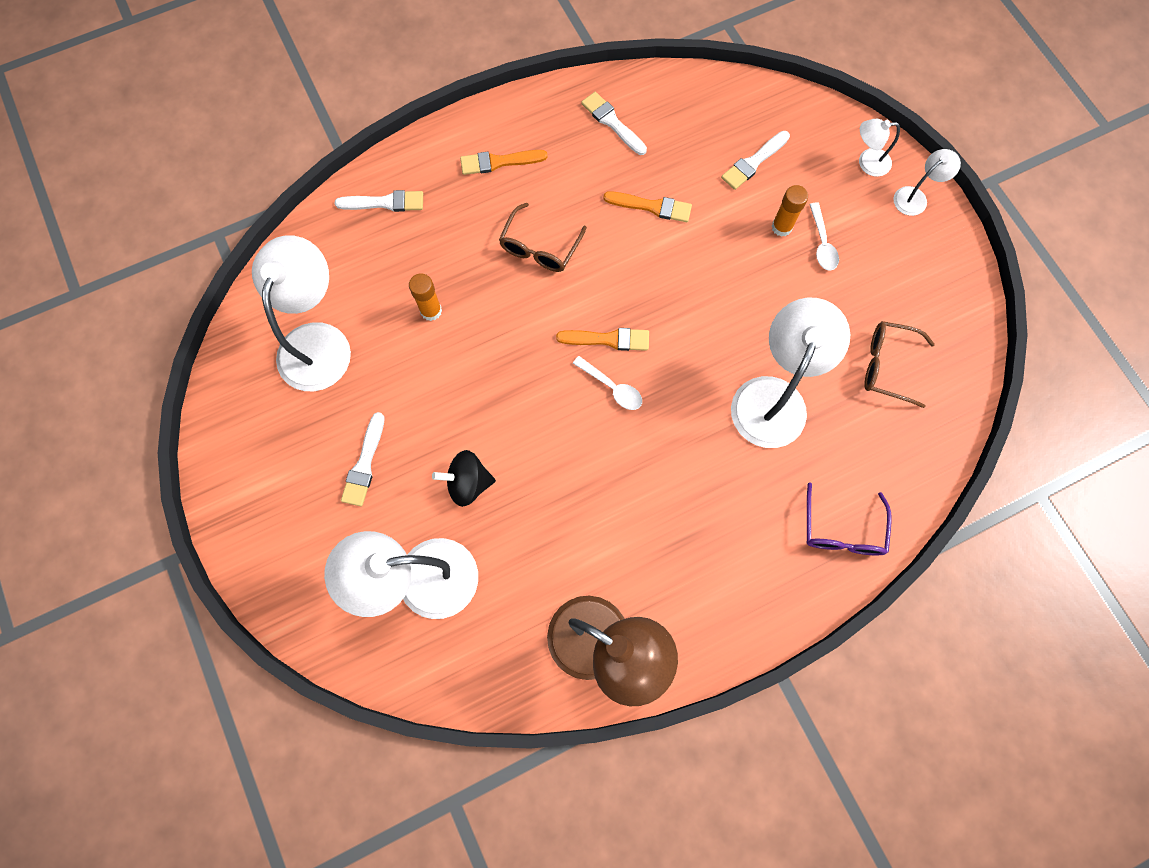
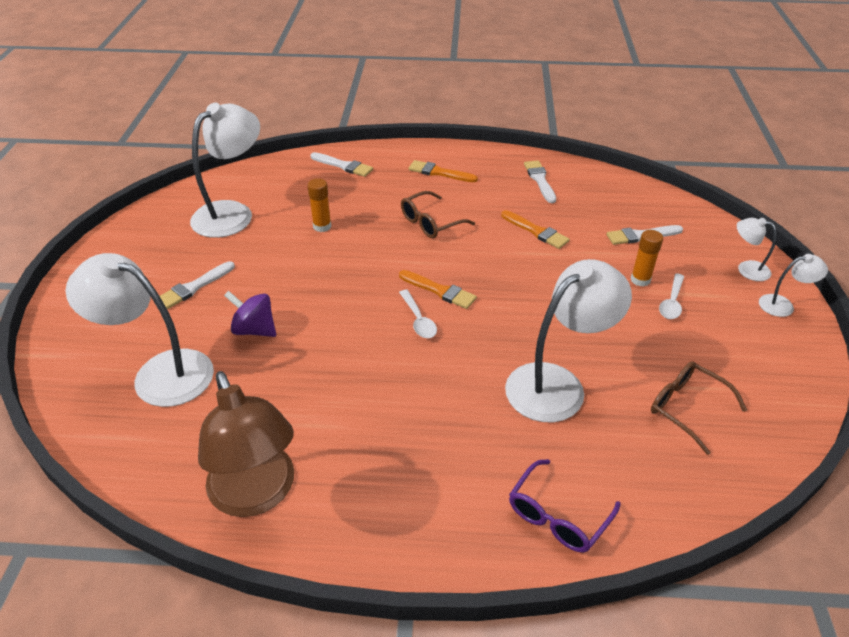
camera: 30 degrees right, 30 degrees down
black spinning top [432,450,496,507] -> purple spinning top [224,291,276,337]

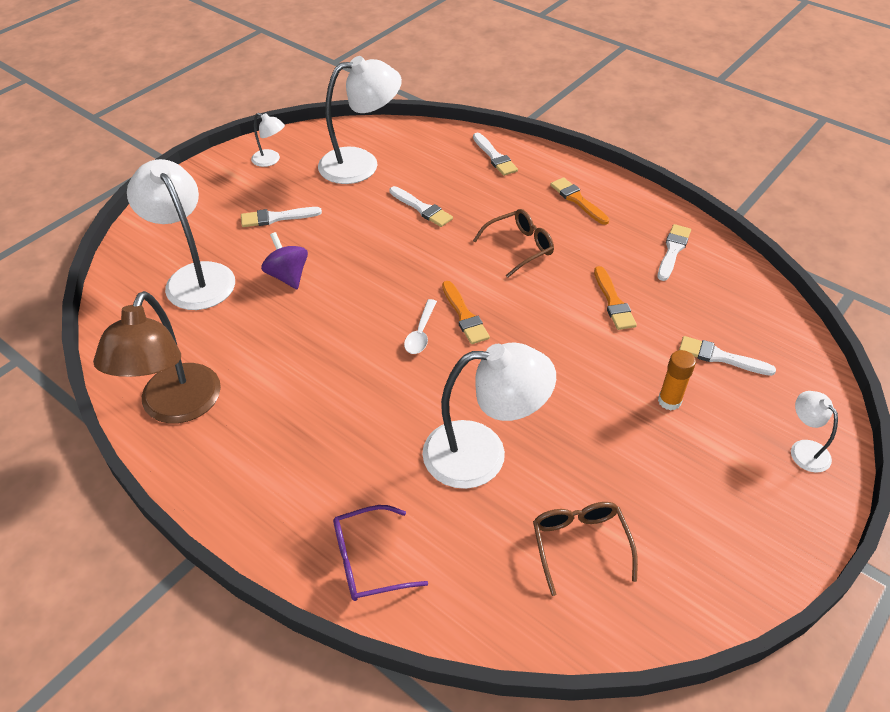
camera: 35 degrees right, 5 degrees up
orange glue stick [307,178,331,232] -> white brush [389,186,453,227]
brown glasses [401,191,475,238] -> brown glasses turned 150 degrees clockwise [473,209,554,278]
white spoon [659,274,684,319] -> none
white lamp [759,254,828,317] -> white lamp moved to [251,113,285,167]

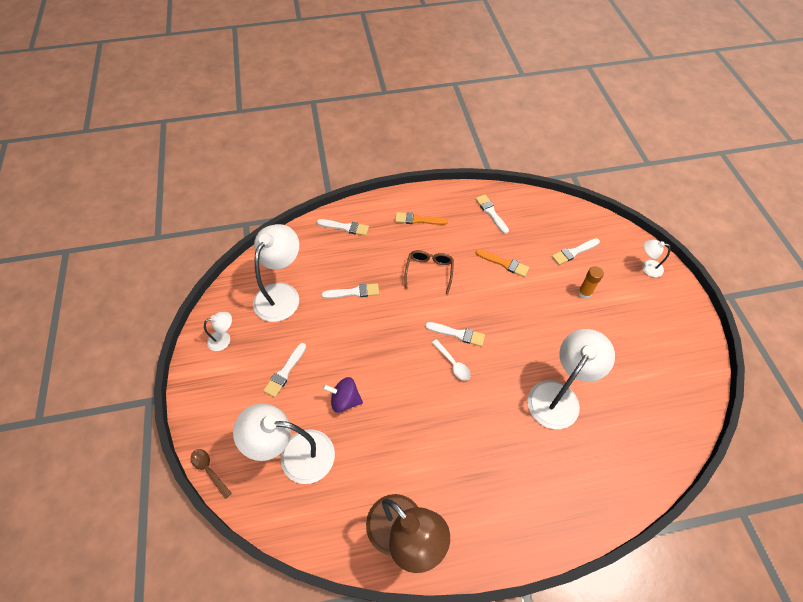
camera: 50 degrees left, 10 degrees up
purple glasses [333,505,428,601] -> none
orange brush [442,281,490,344] -> white brush [425,322,485,347]
brown glasses [533,502,638,596] -> none
none -> brown spoon [191,449,232,499]

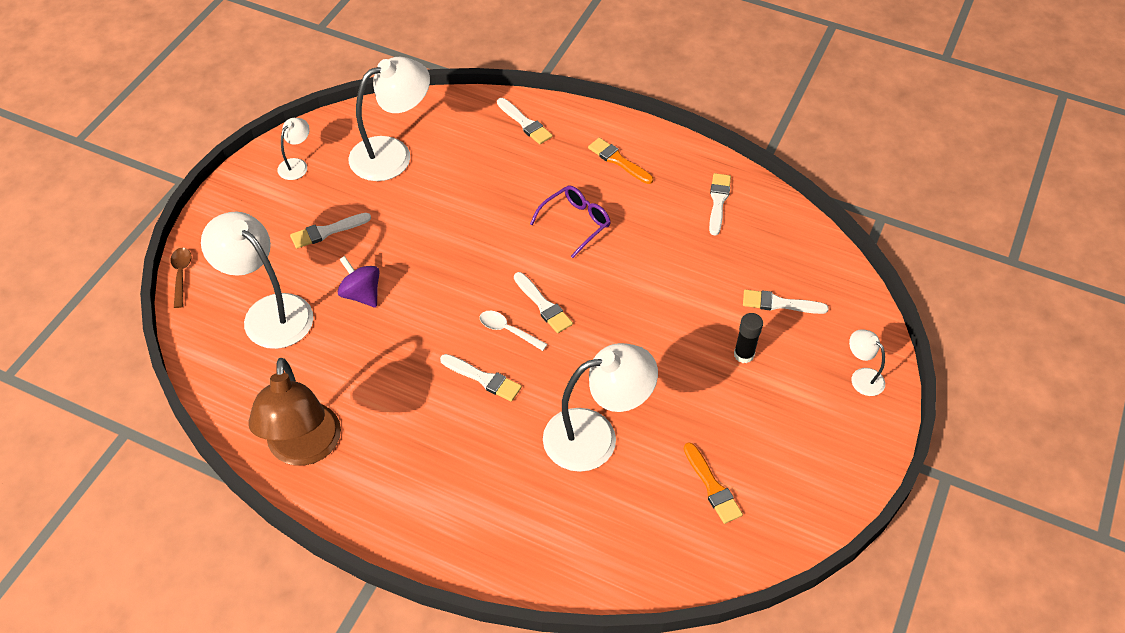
camera: 35 degrees right, 5 degrees down
white lamp [204,312,232,351] -> white lamp turned 75 degrees counterclockwise [277,118,310,180]
white brush [321,283,379,299] -> white brush moved to [440,354,522,402]
brown glasses [404,250,454,294] -> purple glasses [530,185,611,258]
white spoon [432,339,471,381] -> white spoon turned 120 degrees clockwise [480,311,547,351]
orange brush [476,249,530,277] -> orange brush moved to [684,442,743,524]
orange glue stick [578,266,604,299] -> black glue stick [734,313,763,363]

